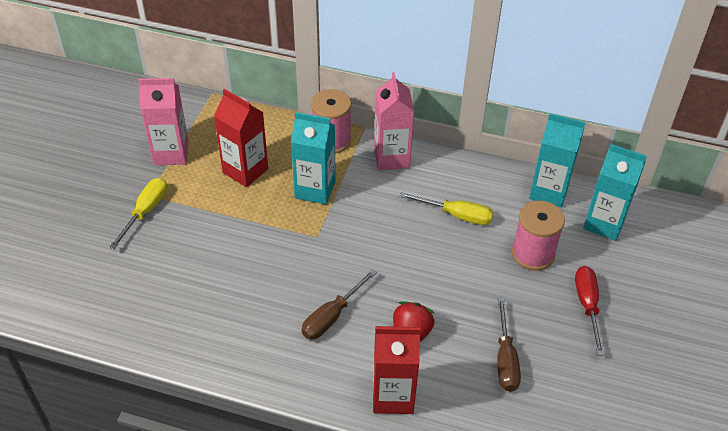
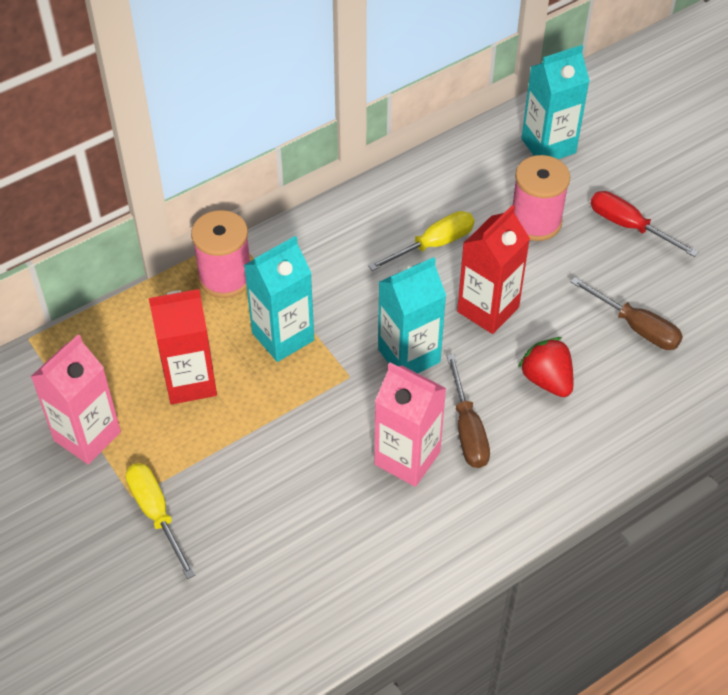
camera: 50 degrees left, 5 degrees up
red carton [373,326,421,414] -> red carton moved to [457,205,530,334]
pink carton [374,72,414,170] -> pink carton moved to [374,362,446,487]
turquoise carton [529,113,585,208] -> turquoise carton moved to [378,257,446,373]

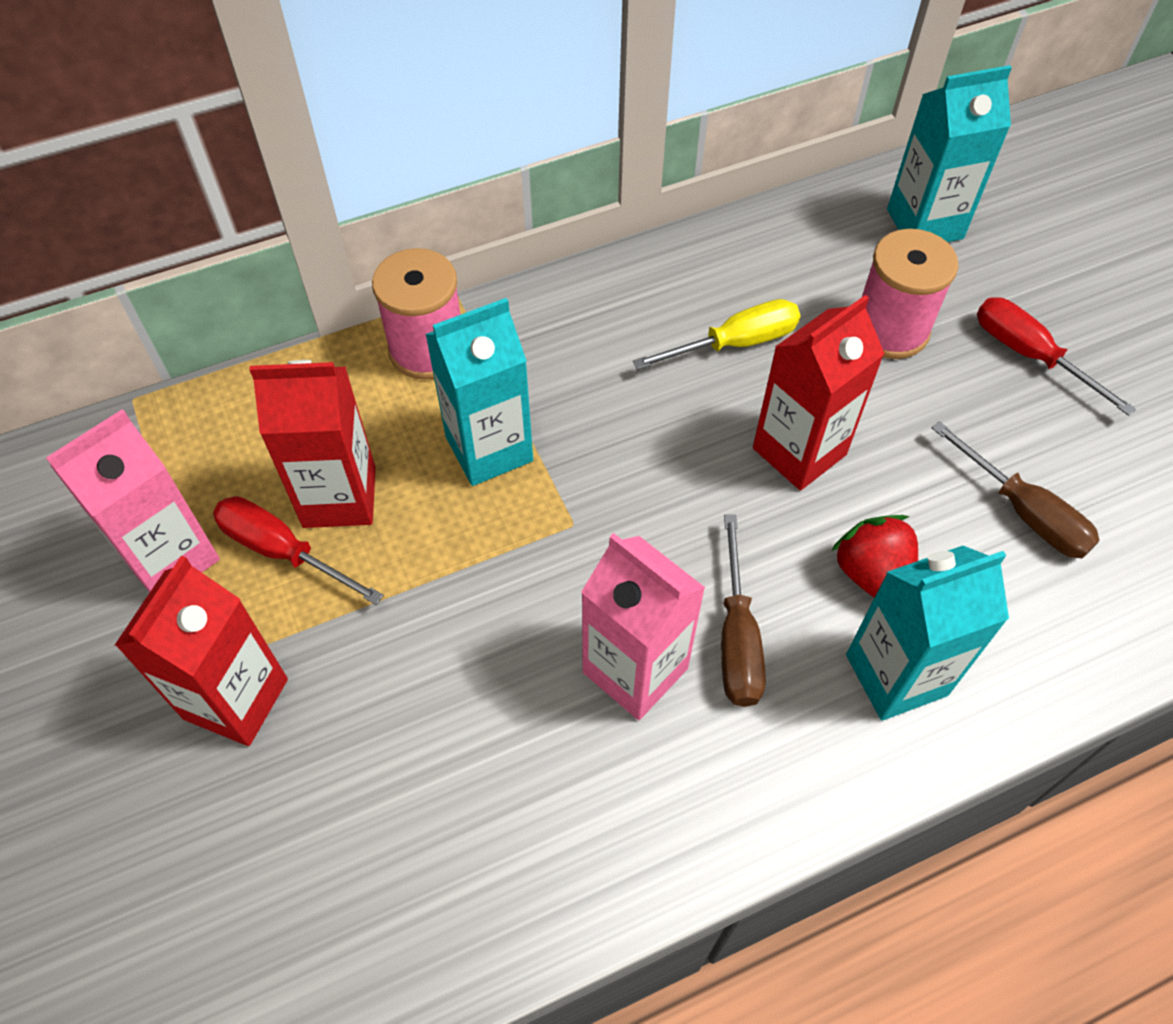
camera: 10 degrees right, 5 degrees up
yellow screwdriver [126,463,195,579] -> red carton [115,556,288,746]
turquoise carton [378,257,446,373] -> turquoise carton moved to [846,546,1009,721]
none -> red screwdriver [213,496,384,605]

